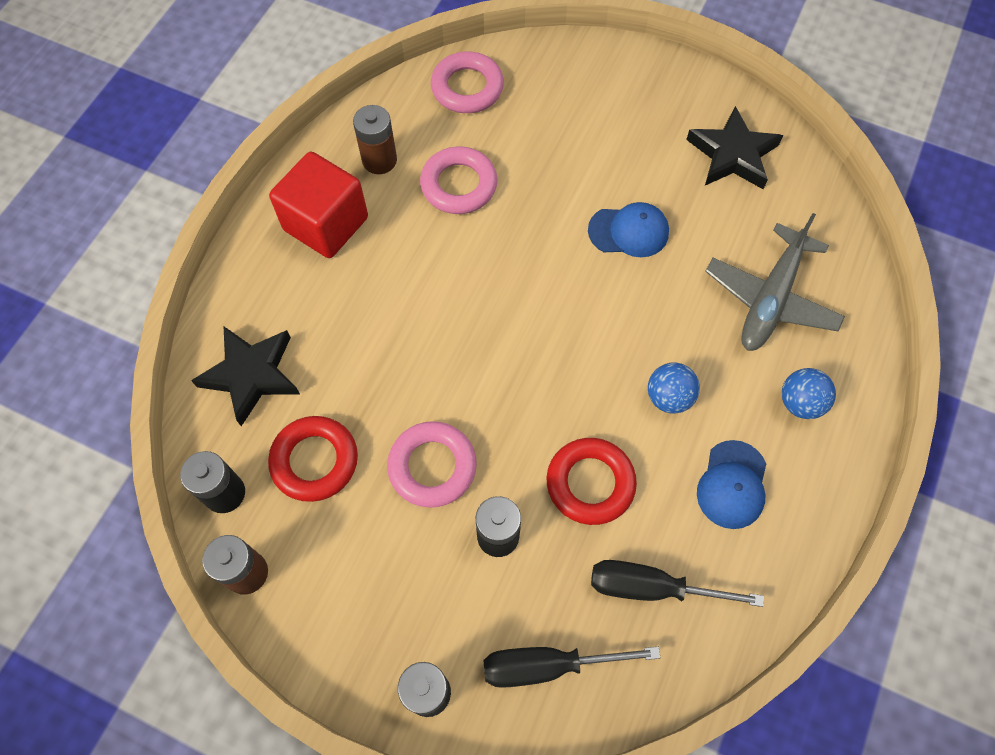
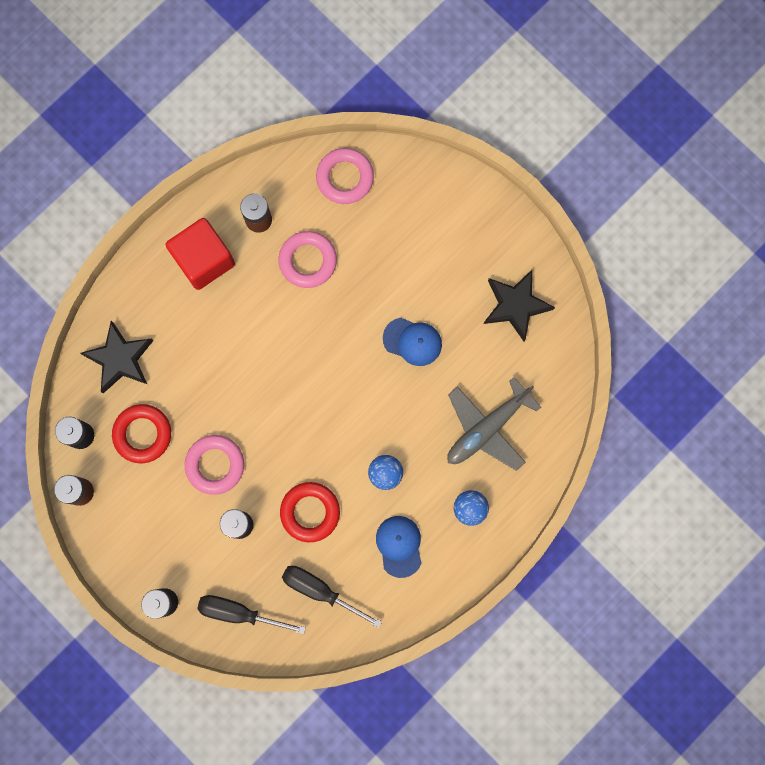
camera: 20 degrees right, 15 degrees up
blue cap [697,440,766,529] -> blue cap turned 135 degrees clockwise [376,516,421,578]

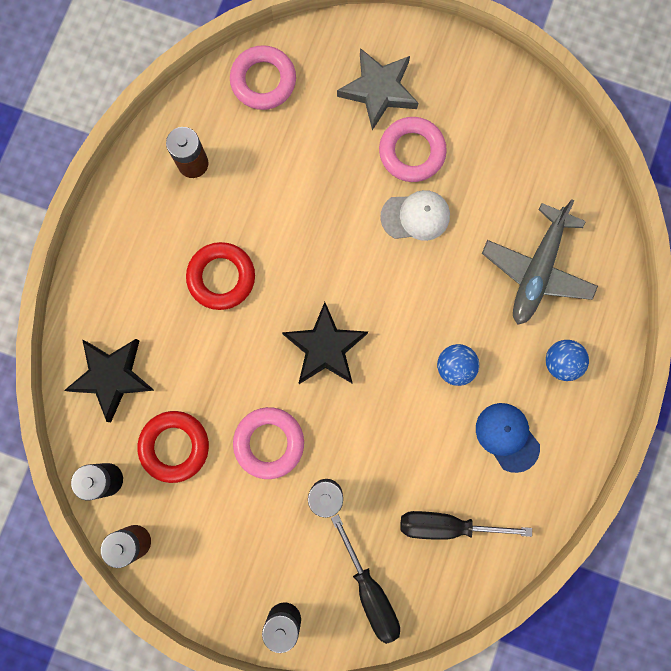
camera: 25 degrees left, 0 degrees up
red cube [166,218,235,290] -> none
black screwdriver [197,595,306,634] -> black screwdriver turned 105 degrees counterclockwise [331,514,400,644]
pink ring [279,231,337,288] -> pink ring moved to [379,117,447,182]
red ring [280,482,340,542] -> red ring moved to [186,242,255,310]
blue cap [383,318,442,366] -> white cap [380,190,450,241]
black star [484,270,555,341] -> black star moved to [282,302,368,384]
none -> grey star [337,48,418,130]

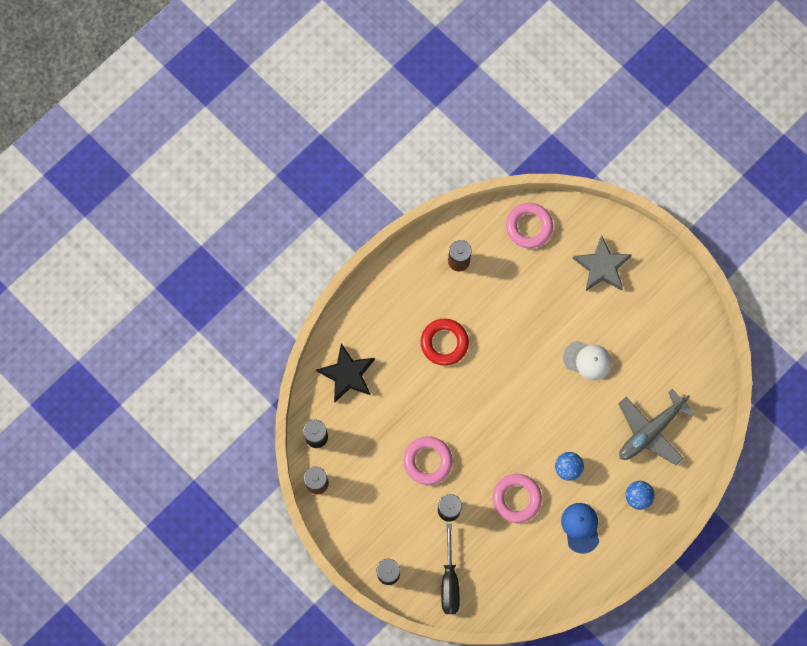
camera: 25 degrees right, 5 degrees down
red ring [137,411,209,483] -> none
black star [282,302,368,384] -> none
pink ring [379,117,447,182] -> pink ring moved to [493,474,542,523]
black screwdriver [401,511,532,540] -> none

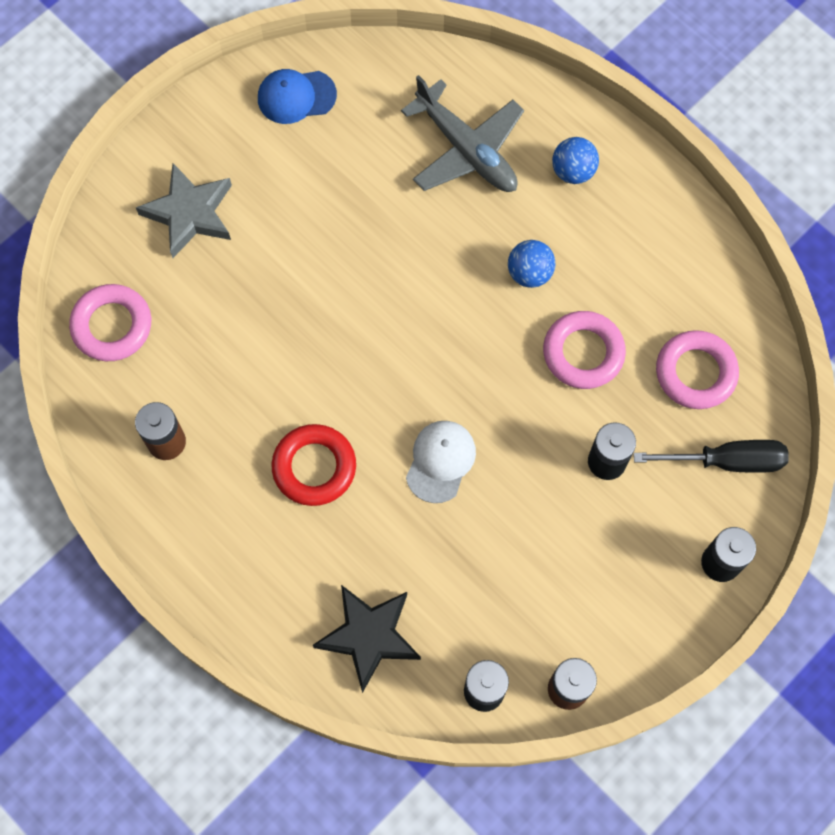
camera: 90 degrees left, 5 degrees down
pink ring [403,436,453,485] -> pink ring moved to [656,330,739,409]
blue cap [561,503,599,553] -> blue cap moved to [258,69,337,124]
white cap [563,341,612,380] -> white cap moved to [406,421,476,503]

